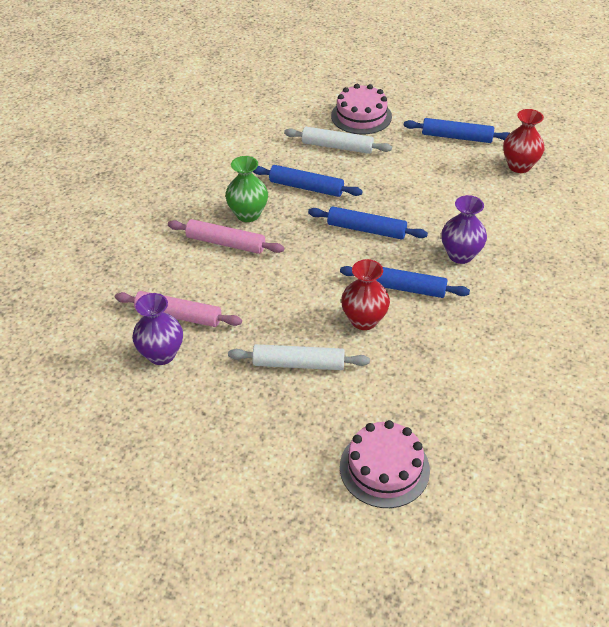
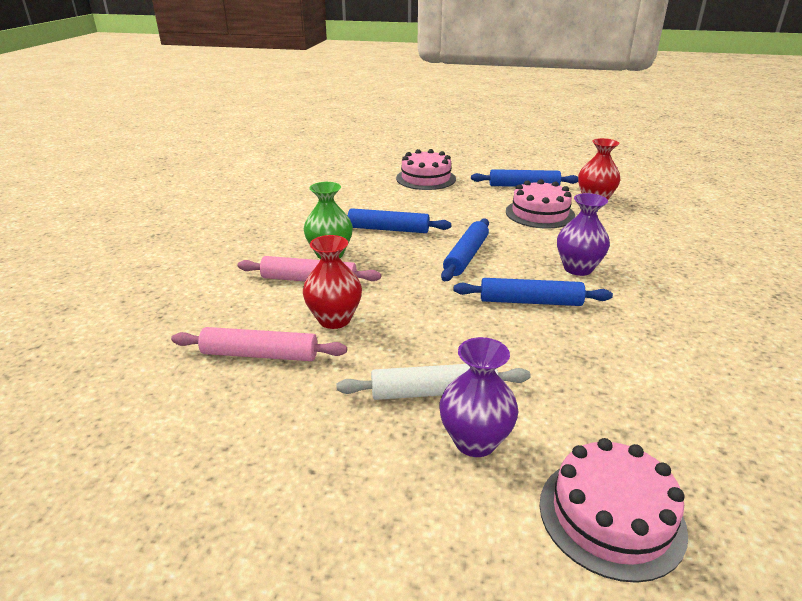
camera: 10 degrees left, 15 degrees down
purple vase [132,293,183,365] -> purple vase moved to [440,337,519,457]
white rolling pin [284,127,392,154] -> none
blue rolling pin [308,207,428,240] -> blue rolling pin turned 75 degrees counterclockwise [441,219,489,281]
red vase [341,259,390,330] -> red vase moved to [303,235,362,329]
none -> pink cake [506,179,575,228]

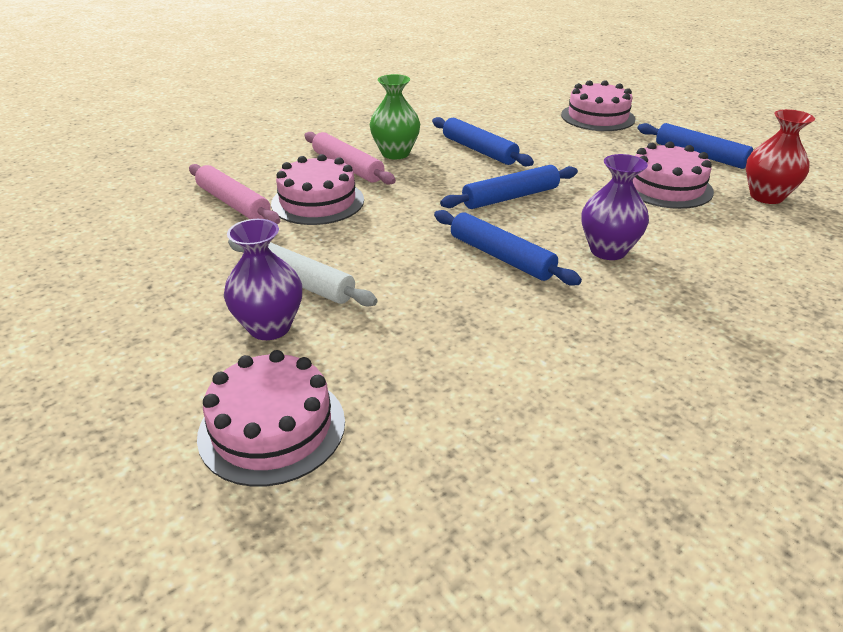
camera: 40 degrees right, 5 degrees up
red vase [303,235,362,329] -> pink cake [271,154,364,225]

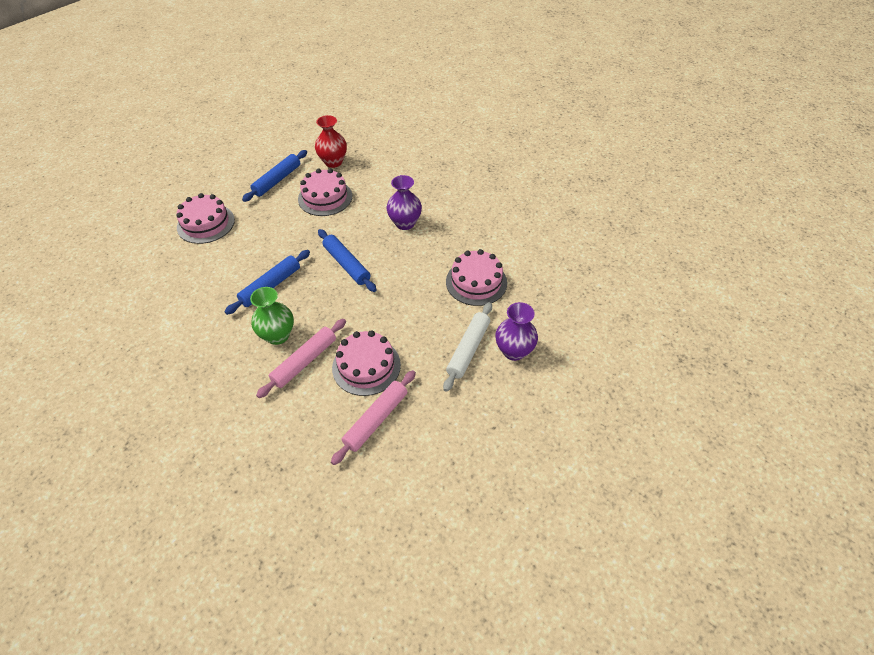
camera: 100 degrees left, 15 degrees up
pink cake [197,350,345,487] -> pink cake moved to [446,249,507,306]
blue rolling pin [434,210,582,286] -> none

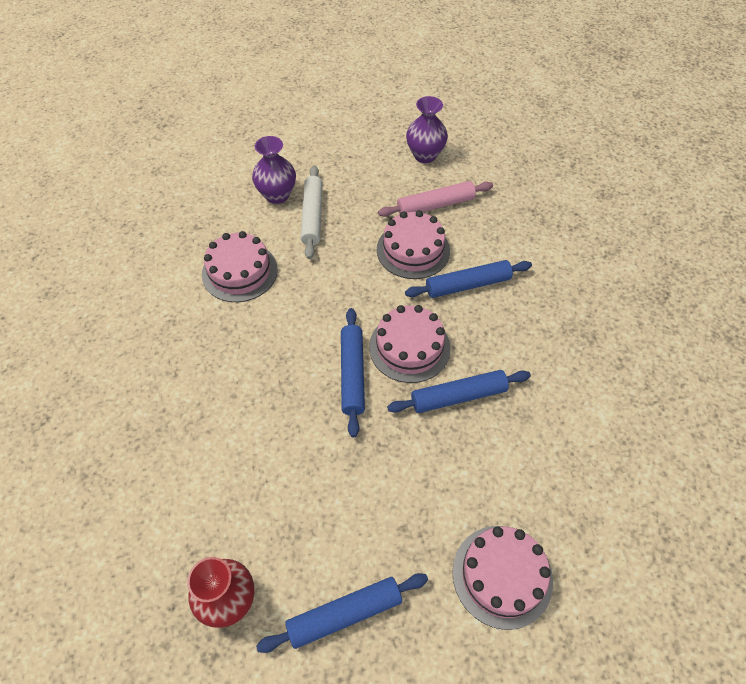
camera: 145 degrees left, 5 degrees up
green vase [250,287,294,345] -> none
pink rolling pin [256,319,346,398] -> blue rolling pin [405,260,532,298]
pink cake [298,168,352,216] -> pink cake moved to [369,305,451,383]
purple vase [386,175,422,230] -> purple vase moved to [406,96,448,163]
white rolling pin [443,302,492,392] -> white rolling pin turned 60 degrees counterclockwise [300,165,323,259]

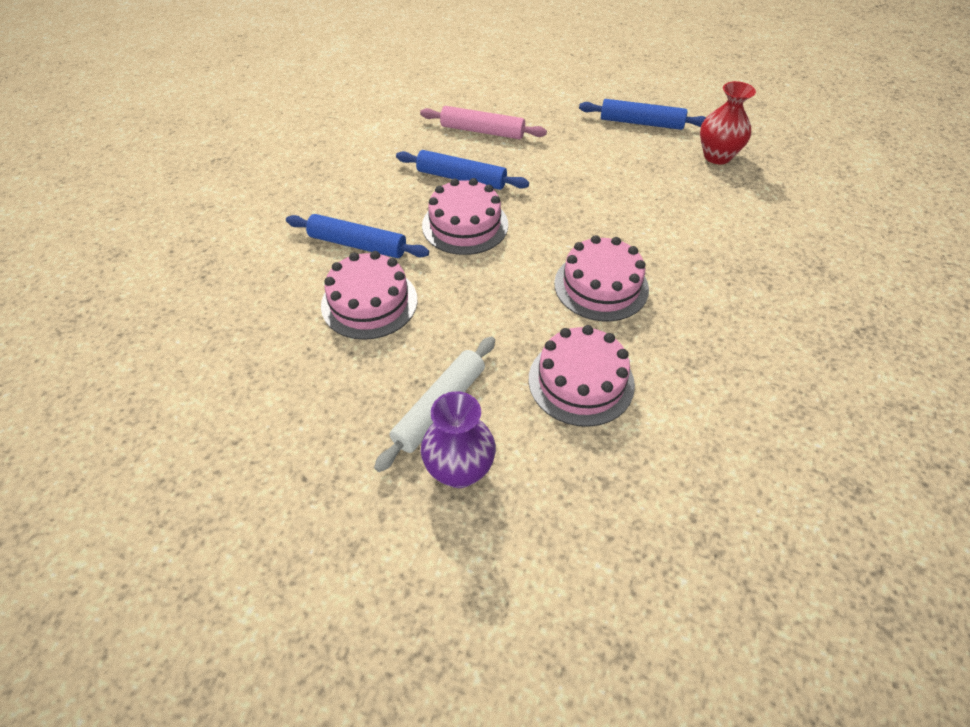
camera: 145 degrees left, 5 degrees down
blue rolling pin [341,308,365,437] -> none
pink rolling pin [378,181,493,217] -> pink rolling pin moved to [420,106,547,139]
purple vase [406,96,448,163] -> none
pink cake [452,526,553,630] -> pink cake moved to [554,235,649,321]

